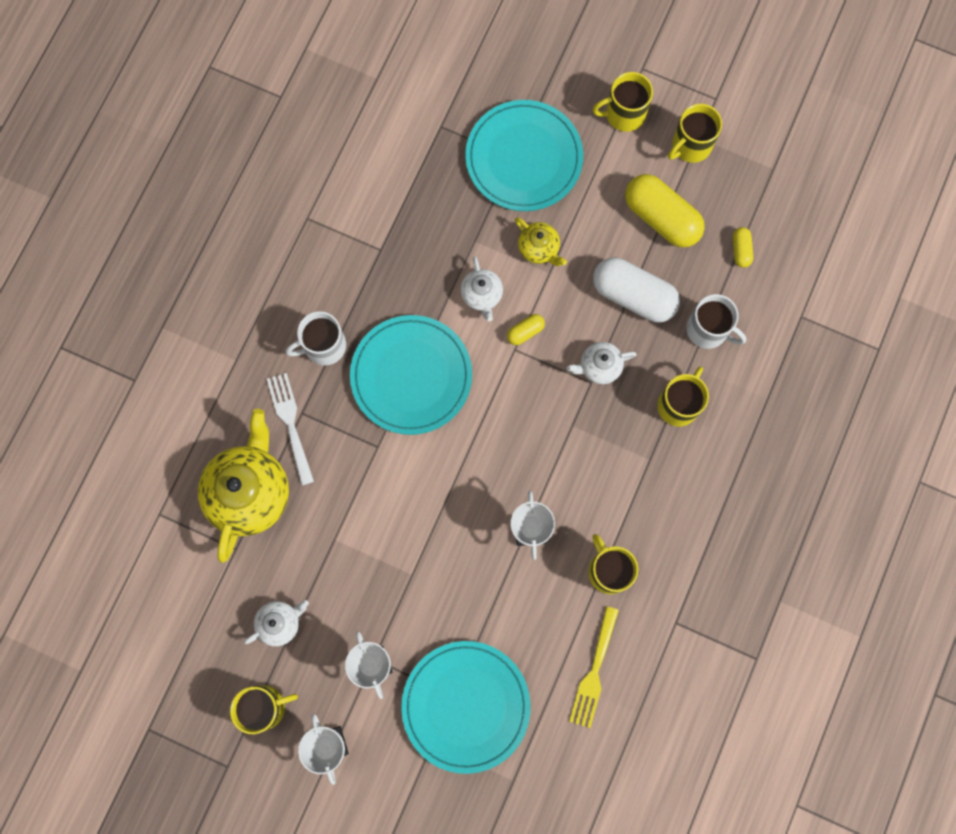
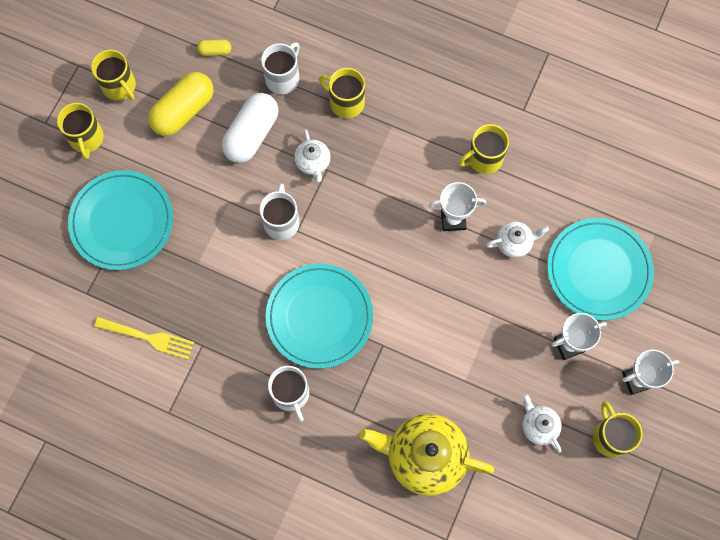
camera: 90 degrees left, 5 degrees down
white fork [267,373,314,485] -> none
white teapot [461,257,503,322] -> white teapot moved to [486,222,549,258]
yellow capsule [507,314,545,345] -> white mug [260,183,299,240]
yellow teapot [515,217,567,266] -> none
yellow fork [569,606,619,728] -> yellow fork moved to [94,317,194,359]

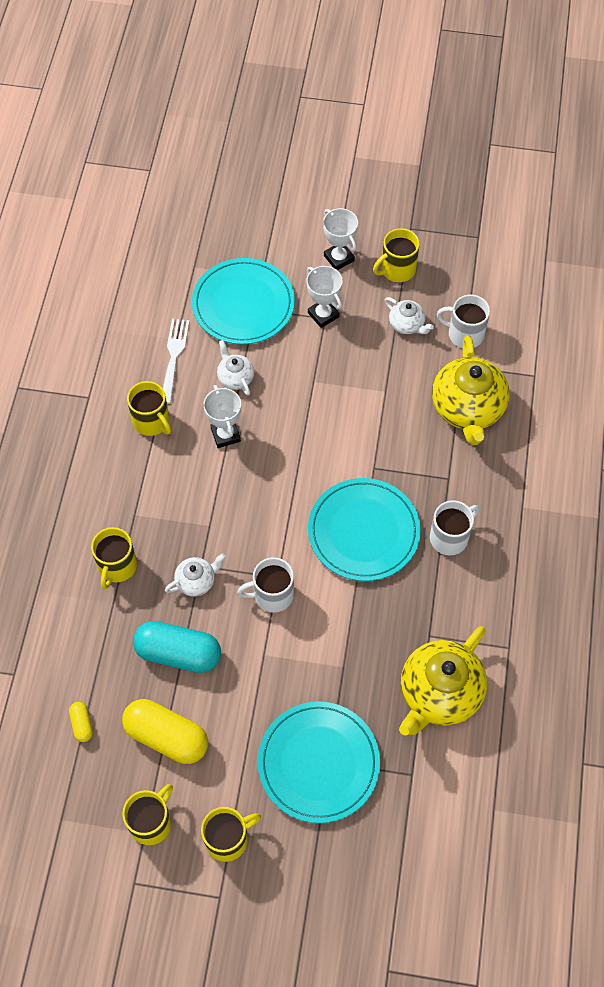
camera: 105 degrees left, 10 degrees down
yellow fork [94,317,194,359] -> yellow teapot [399,626,487,735]
white capsule [222,93,279,163] -> turquoise capsule [133,621,221,673]
white mug [261,42,300,94] -> white mug moved to [437,295,490,348]
white teapot [522,394,562,453] -> white teapot turned 90 degrees counterclockwise [385,297,434,334]
none -> white fork [163,319,190,404]

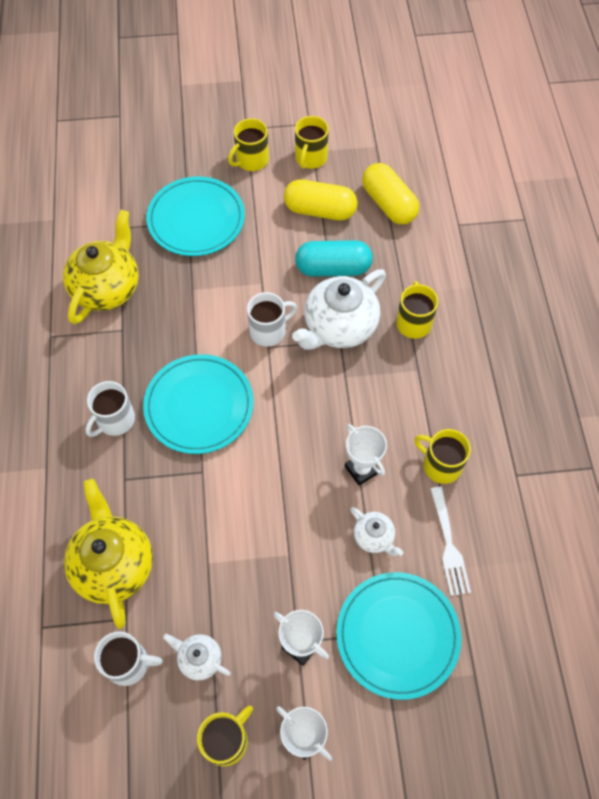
camera: 165 degrees right, 0 degrees up
yellow capsule [69,702,93,742] -> yellow capsule [362,163,419,225], size x2.20
white teapot [165,553,226,597] -> white teapot [292,269,386,350], size x2.03

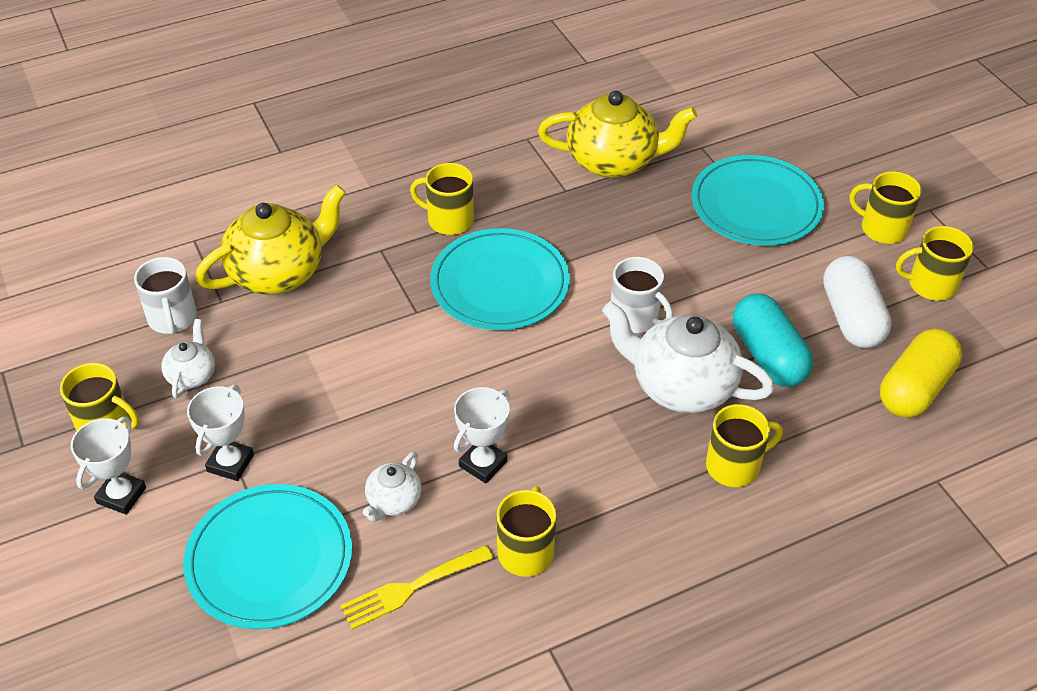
camera: 70 degrees right, 15 degrees down
white mug [85,381,135,437] -> yellow mug [410,163,474,235]
yellow capsule [284,179,358,221] -> white capsule [823,256,892,348]
white fork [430,487,471,596] -> yellow fork [340,545,493,630]

